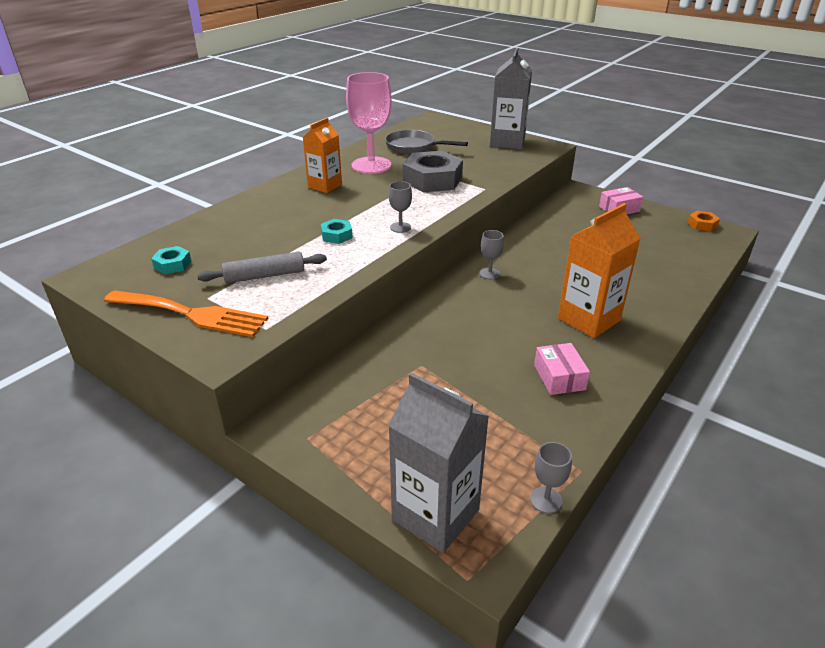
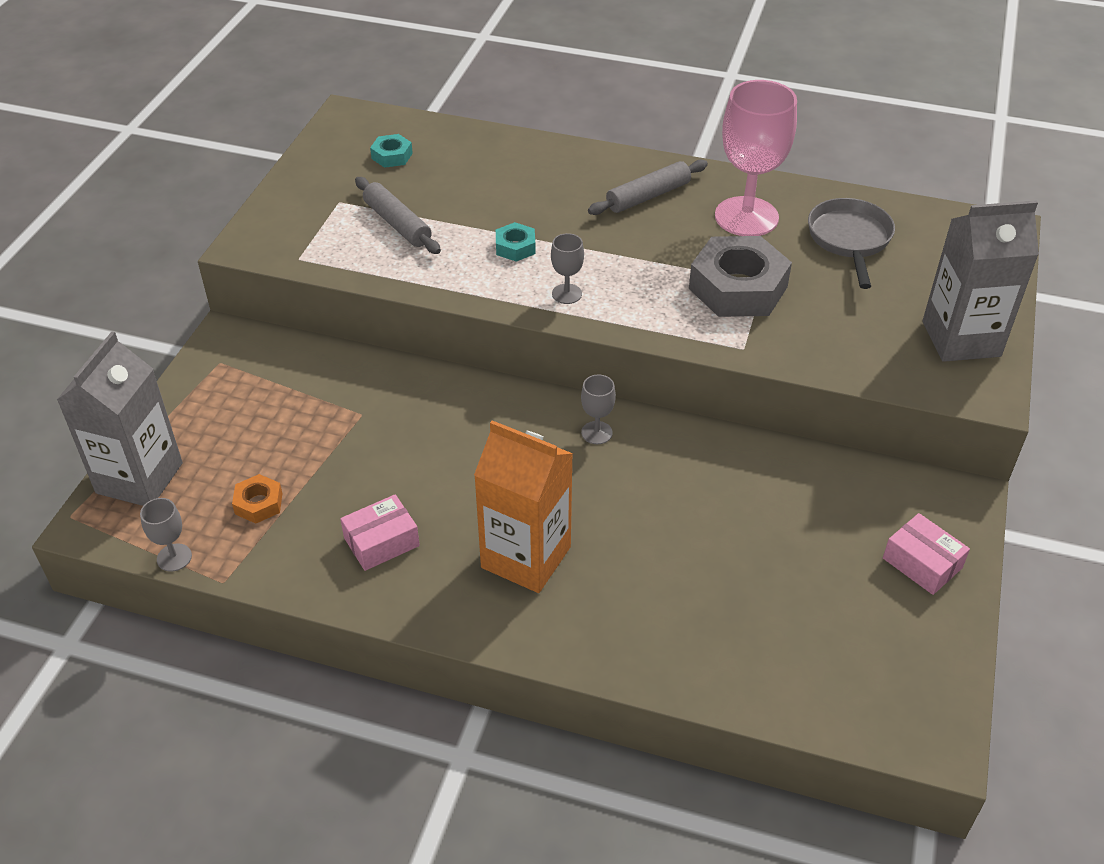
camera: 70 degrees right, 10 degrees up
orange fork [104,290,269,337] -> none
orange carton [303,118,342,193] -> grey rolling pin [588,159,708,215]
orange nut [688,211,720,232] -> orange nut moved to [232,474,283,524]

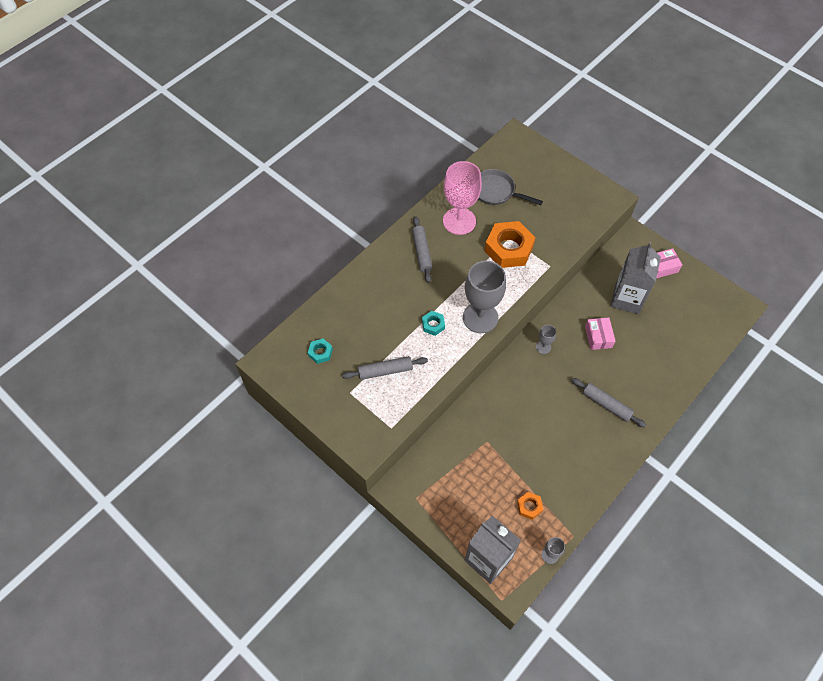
camera: 65 degrees left, 15 degrees up
pink box [340,494,420,571] -> pink box moved to [585,317,615,350]
orange carton [474,420,573,593] -> grey rolling pin [571,378,646,427]
grey goblet [551,233,584,304] -> grey goblet [463,261,506,333], size x2.25
grey nut [689,236,792,317] -> orange nut [485,221,536,268]
grey carton [922,200,1039,362] -> grey carton moved to [610,242,661,314]

